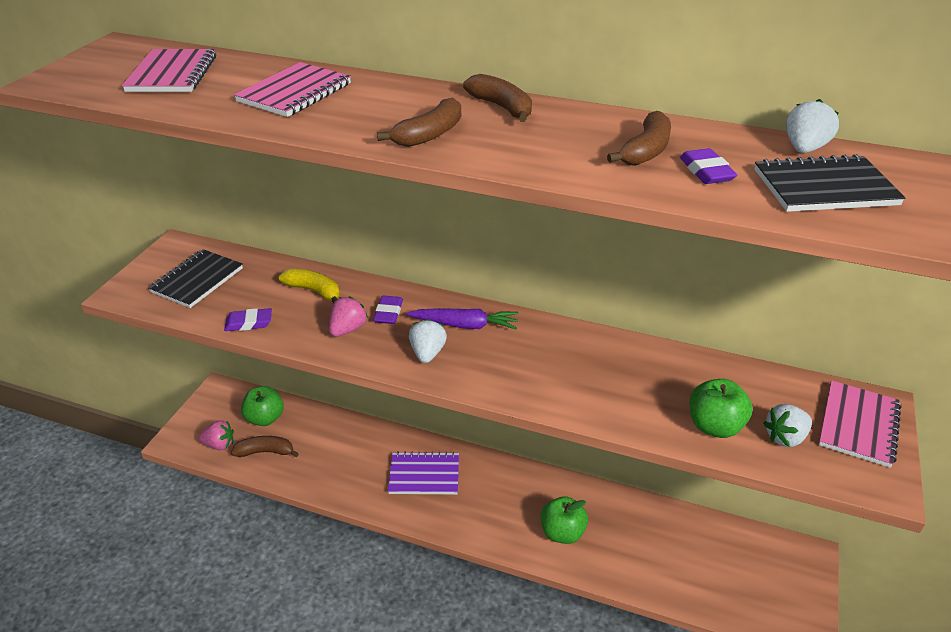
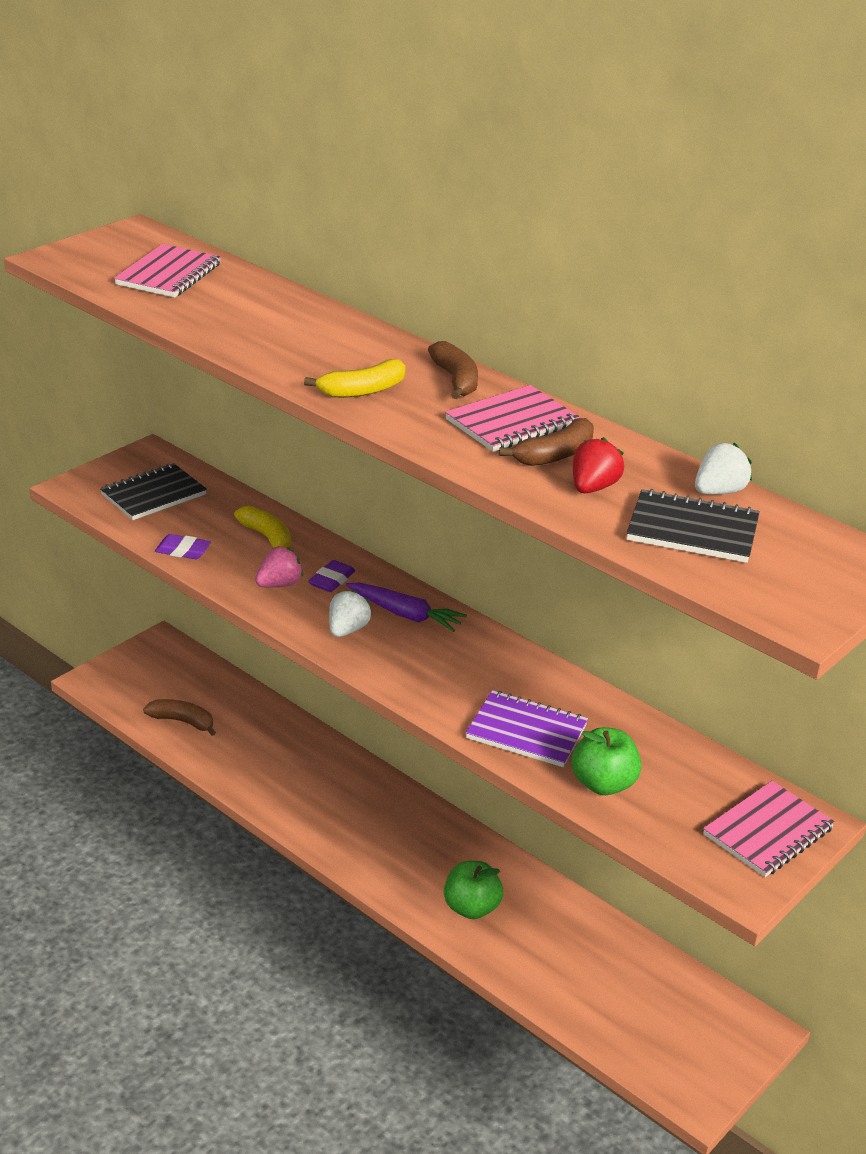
camera: 20 degrees right, 5 degrees down
pink strawberry [198,420,234,450] -> none
pink notebook [234,62,351,117] -> pink notebook moved to [445,385,580,452]
green apple [241,386,284,426] -> none
brown banana [377,98,461,147] -> yellow banana [304,359,406,398]
purple notebook [388,451,459,494] -> purple notebook moved to [466,690,588,767]
purple eraser [680,148,737,184] -> red strawberry [573,437,624,493]
white strawberry [763,404,812,447] -> none

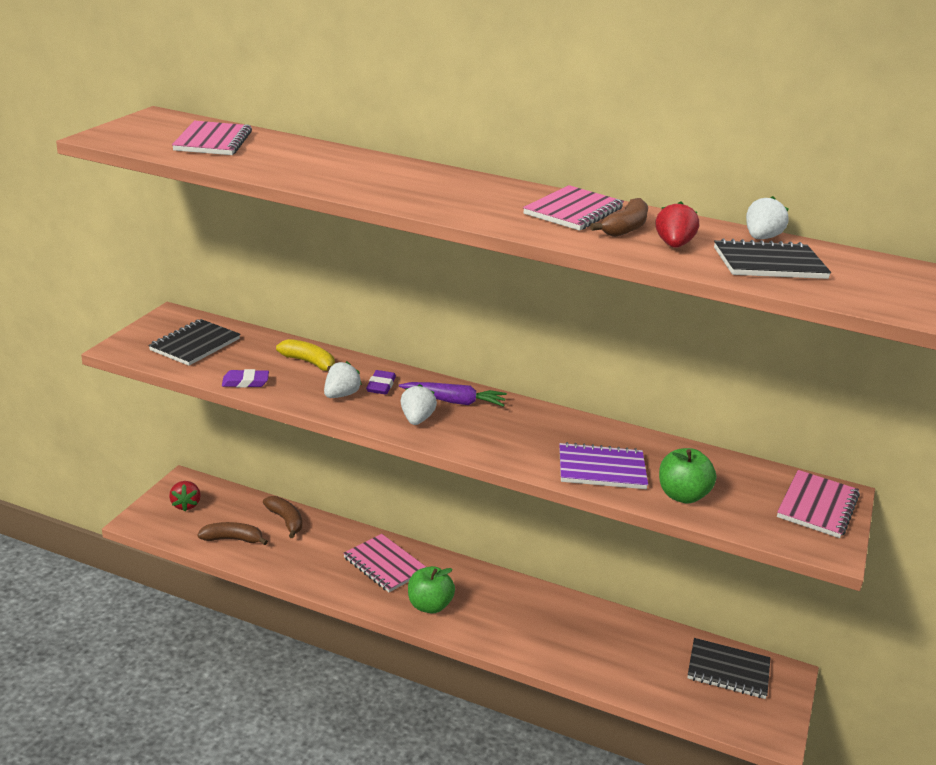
camera: 20 degrees left, 5 degrees down
pink strawberry [255,546,303,587] -> white strawberry [324,361,362,398]
yellow banana [304,359,406,398] -> none
brown banana [428,341,478,399] -> brown banana moved to [263,496,302,538]
green apple [444,861,503,919] -> green apple moved to [408,566,455,613]
none -> red strawberry [169,481,201,511]
none -> pink notebook [343,534,426,592]
none -> black notebook [687,638,770,699]

